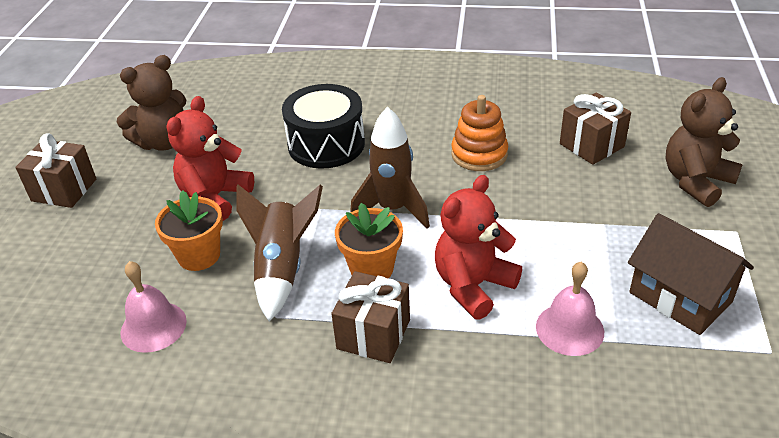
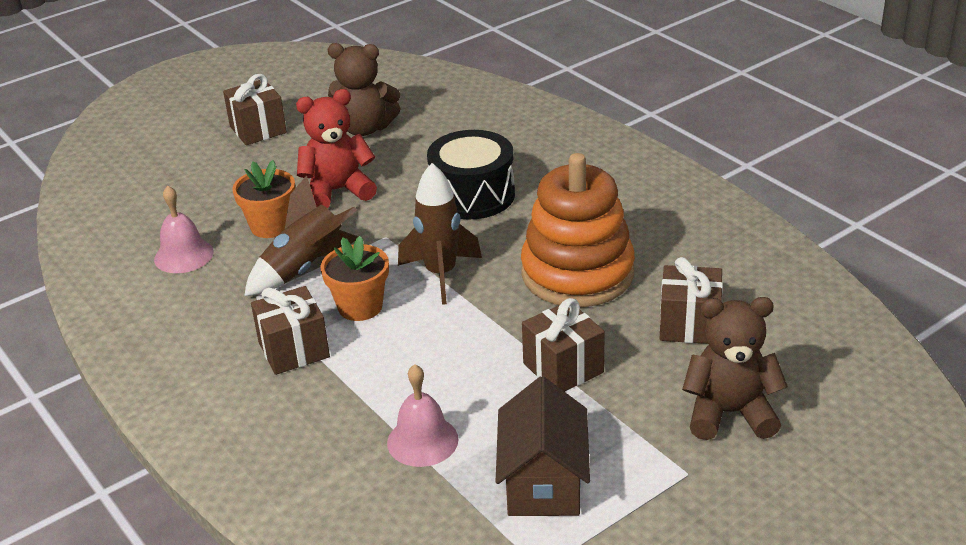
camera: 45 degrees right, 5 degrees down
red teddy bear [435,175,522,320] -> none
orange stacking toy [451,95,508,171] -> orange stacking toy [521,153,635,307], size x1.72
none -> brown gift [522,298,605,392]

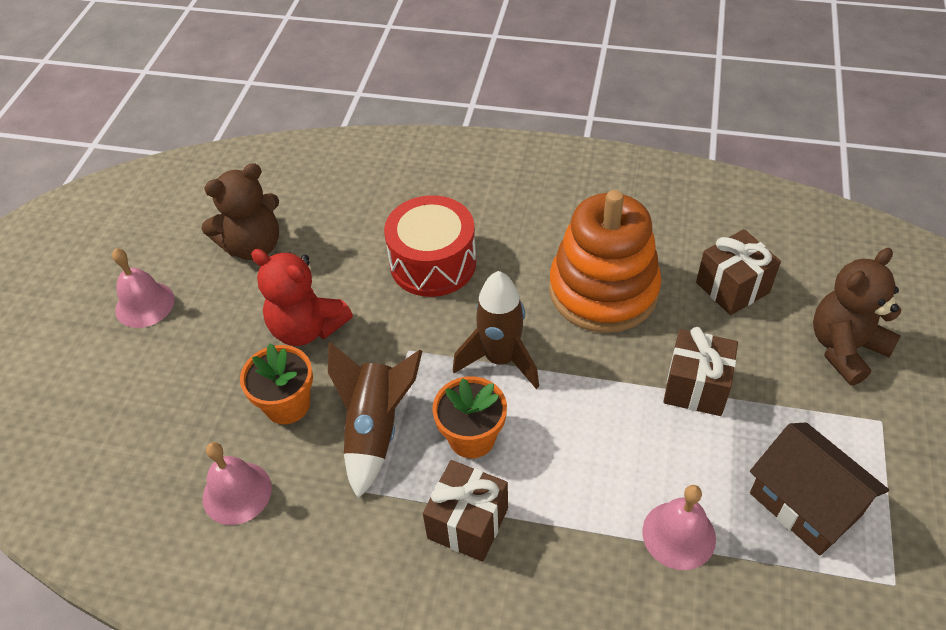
camera: 40 degrees left, 15 degrees up
brown gift [223,74,287,145] -> pink bell [112,248,175,328]
red teddy bear [296,89,377,208] -> red teddy bear turned 90 degrees counterclockwise [251,249,353,346]
black drum [427,130,515,219] -> red drum [384,195,476,297]

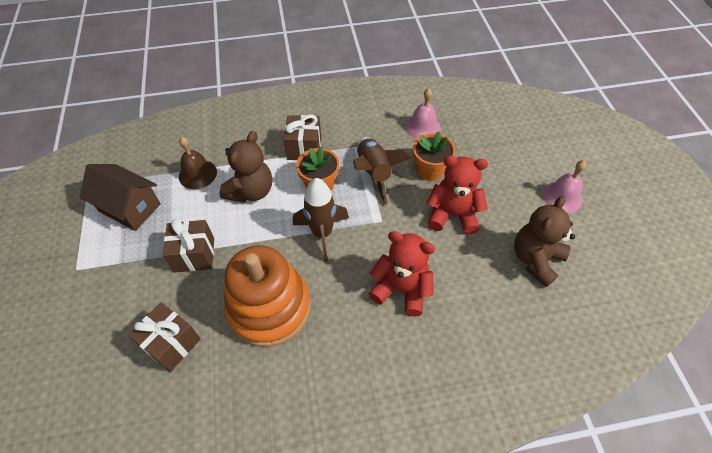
camera: 155 degrees right, 5 degrees up
red drum [384,195,476,297] -> red teddy bear [369,231,435,316]
pink bell [642,485,716,570] -> brown bell [179,137,217,189]
brown teddy bear [813,248,901,385] -> brown teddy bear moved to [220,131,272,203]

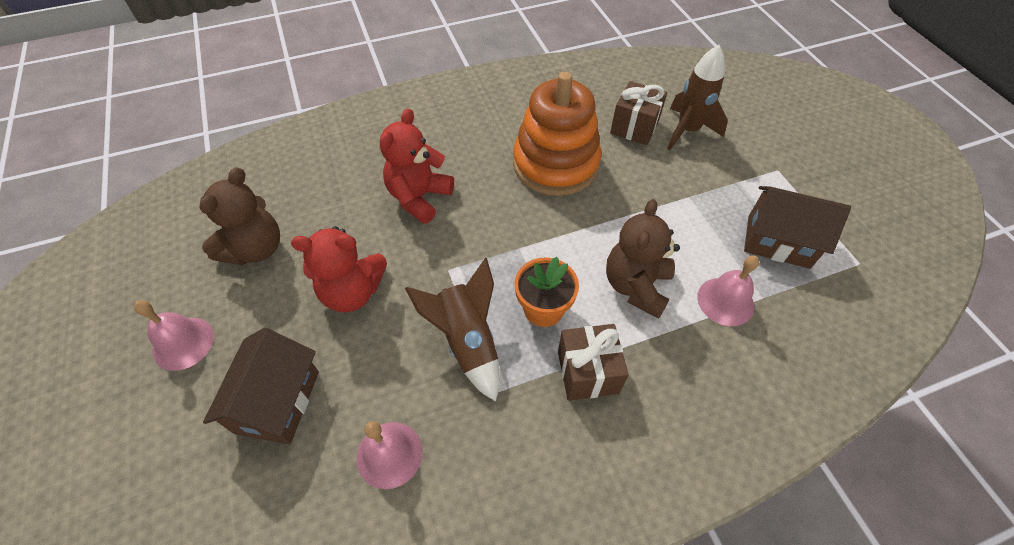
camera: 170 degrees right, 0 degrees up
brown gift [163,219,214,272] -> none
brown bell [179,137,217,189] -> pink bell [697,255,759,326]
brown rocket [293,178,349,262] -> brown rocket moved to [667,45,728,151]
red teddy bear [369,231,435,316] -> red teddy bear turned 105 degrees clockwise [380,109,454,224]
orange flower pot [413,131,455,181] -> none
none -> brown house [203,328,319,444]

